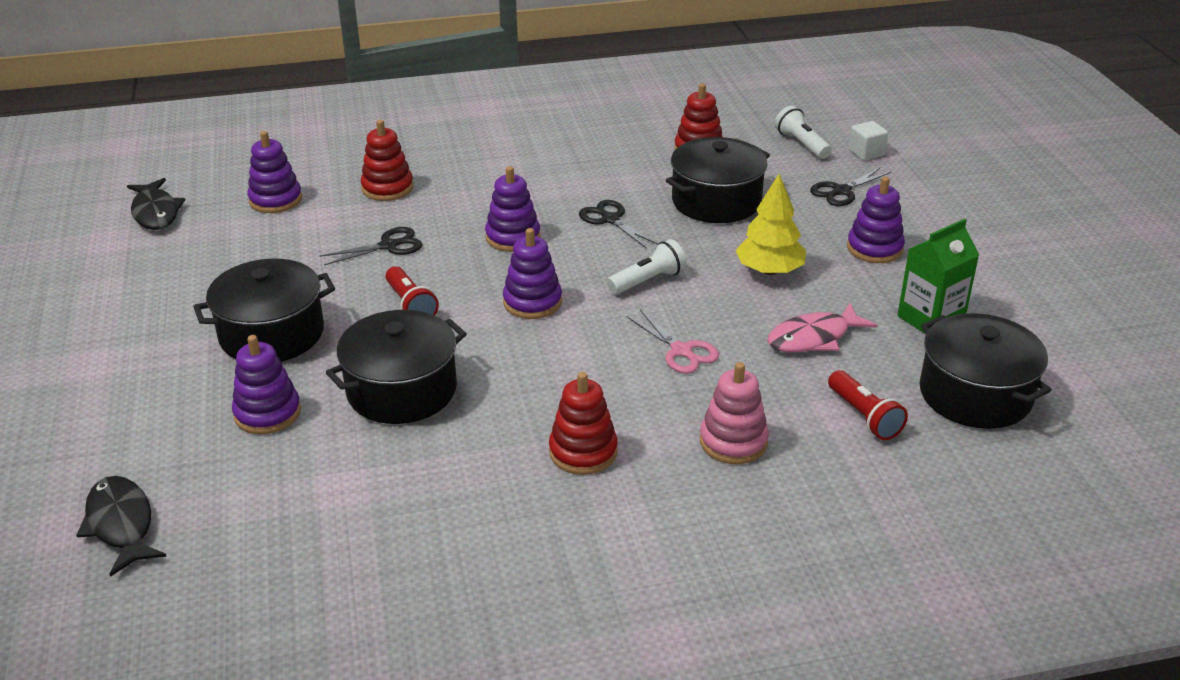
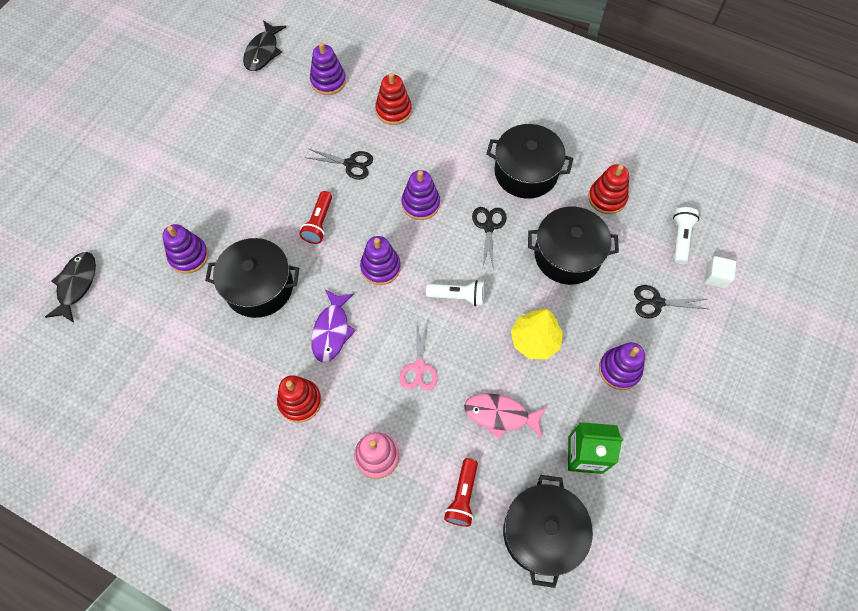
camera: 40 degrees right, 30 degrees up
black pot [193,259,335,362] -> black pot moved to [486,124,573,199]
none -> purple fish [311,289,356,362]

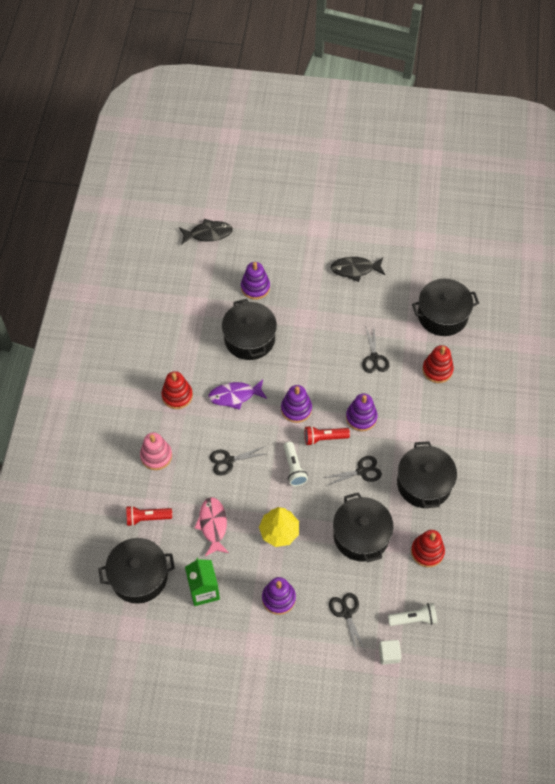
camera: 70 degrees right, 5 degrees down
black fish [243,20,286,71] -> black fish moved to [330,257,385,282]
red flashlight [299,191,332,244] -> red flashlight moved to [305,426,350,446]
purple stacking toy [310,42,346,95] -> black pot [412,279,479,336]
pink scissors [400,320,438,391] -> black scissors [210,446,268,476]

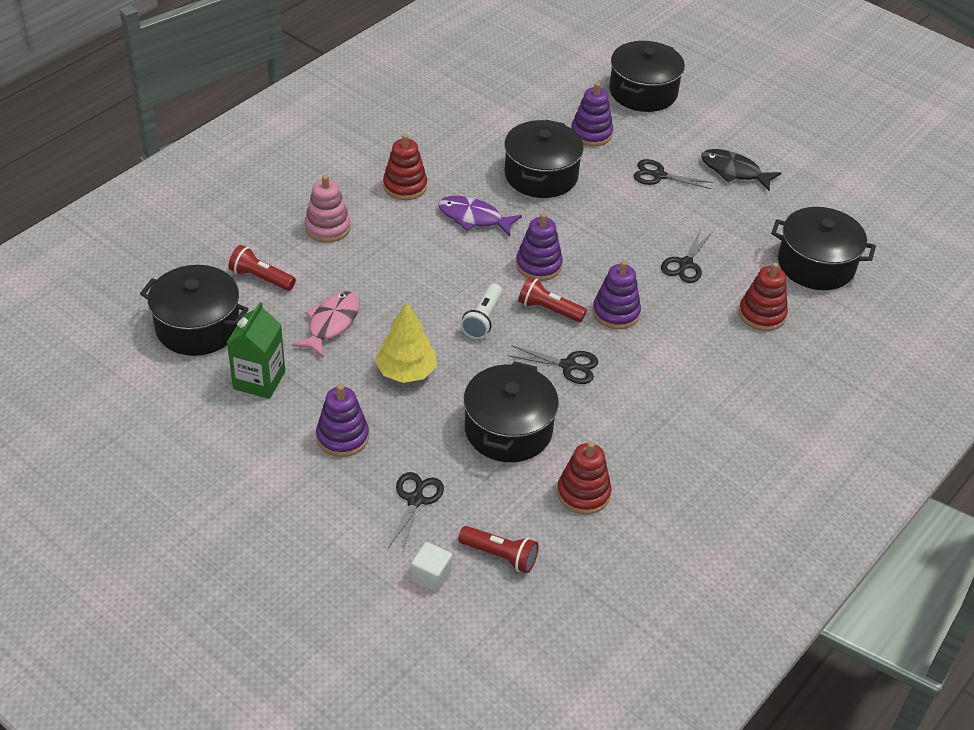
camera: 30 degrees right, 15 degrees down
black fish [179,219,233,245] -> none
black scissors [210,446,268,476] -> black scissors moved to [634,159,713,189]
white flashlight [388,603,437,626] -> red flashlight [458,526,539,573]
black pot [397,441,457,508] -> black pot moved to [609,41,685,112]

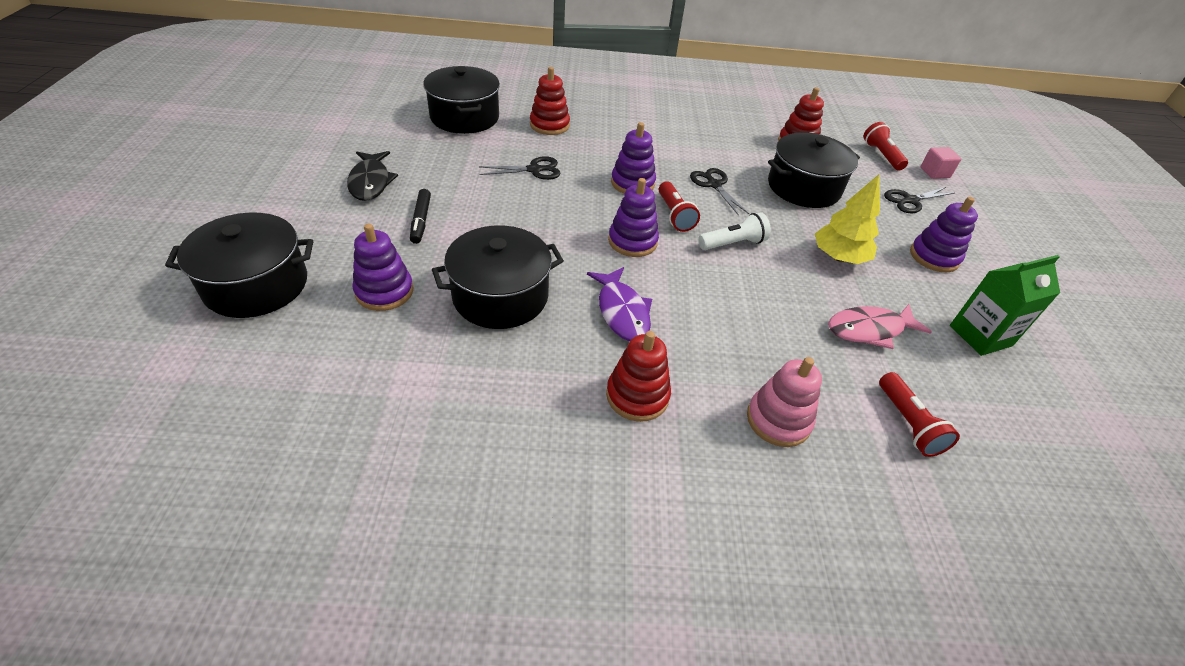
camera: 130 degrees left, 0 degrees up
black pot [140,265,249,356] -> none
white cube [411,542,452,592] -> pink cube [921,147,961,179]
black scissors [634,159,713,189] -> black marker [410,189,431,244]

